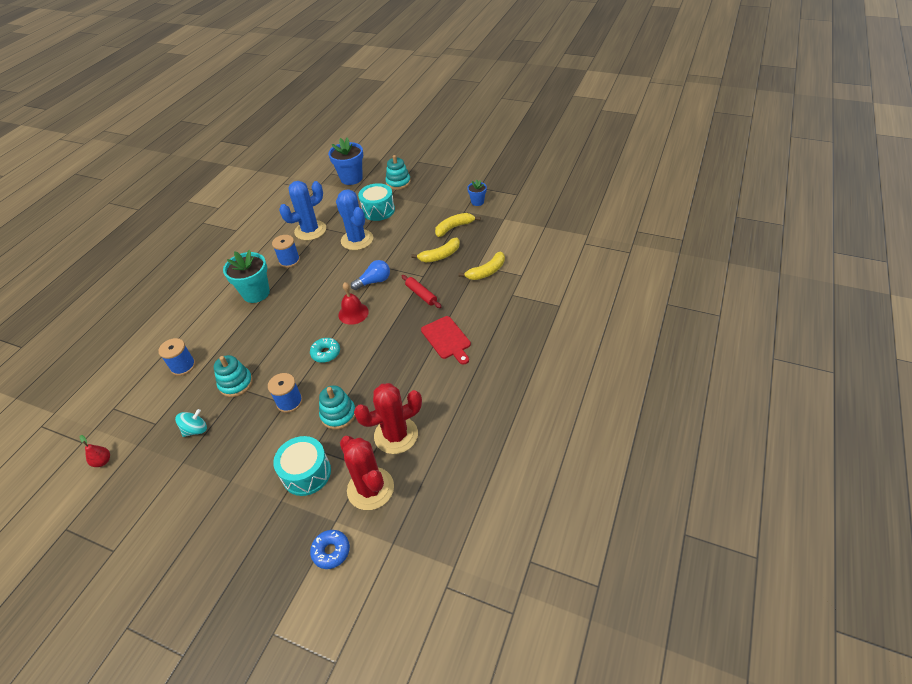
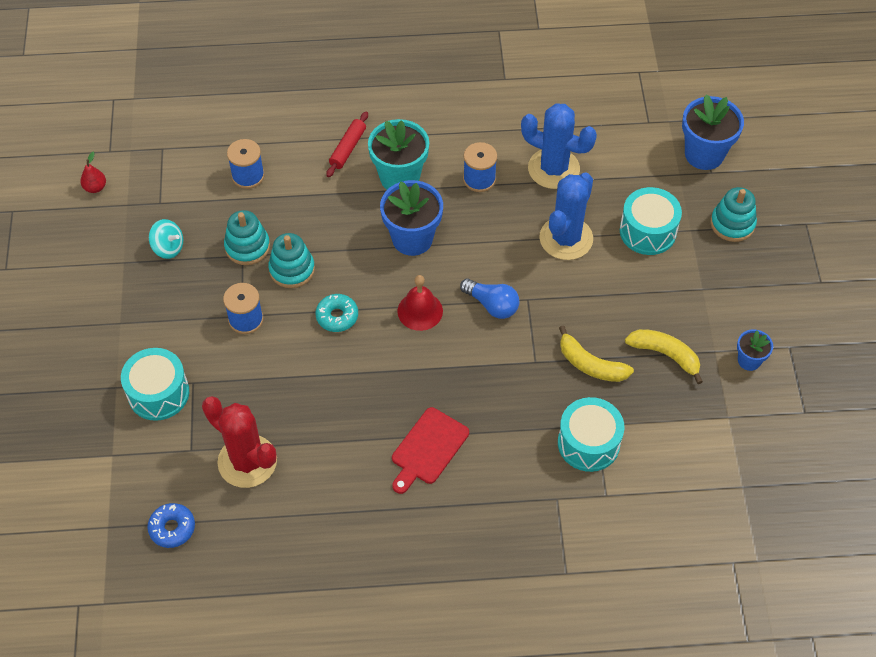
camera: 60 degrees right, 10 degrees up
blue donut [310,530,350,569] -> blue donut moved to [147,503,195,548]
turquoise stacking toy [319,385,355,430] -> turquoise stacking toy moved to [268,233,315,288]
red cactus [340,436,394,510] -> none
red rolling pin [402,275,441,308] -> red rolling pin moved to [326,111,368,177]
yellow banana [458,252,505,280] -> turquoise drum [558,397,624,472]
none -> blue flower pot [380,180,443,256]

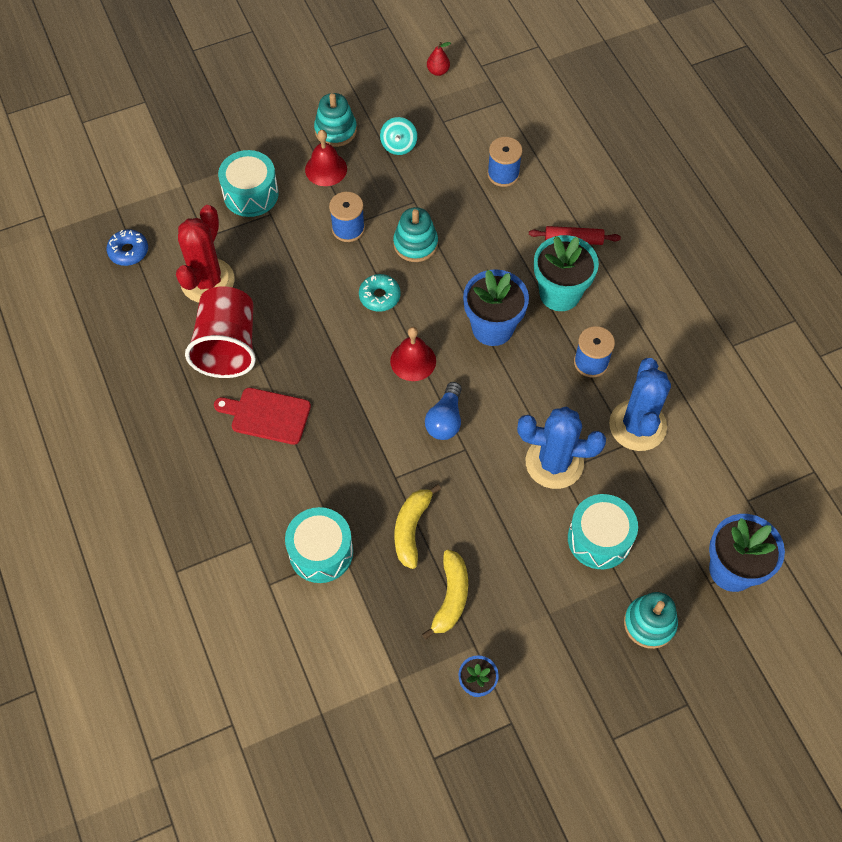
camera: 70 degrees right, 5 degrees up
turquoise stacking toy [224,210,270,265] -> turquoise stacking toy moved to [314,93,357,147]
none -> red cup [185,286,256,378]
none -> red bell [305,130,347,186]

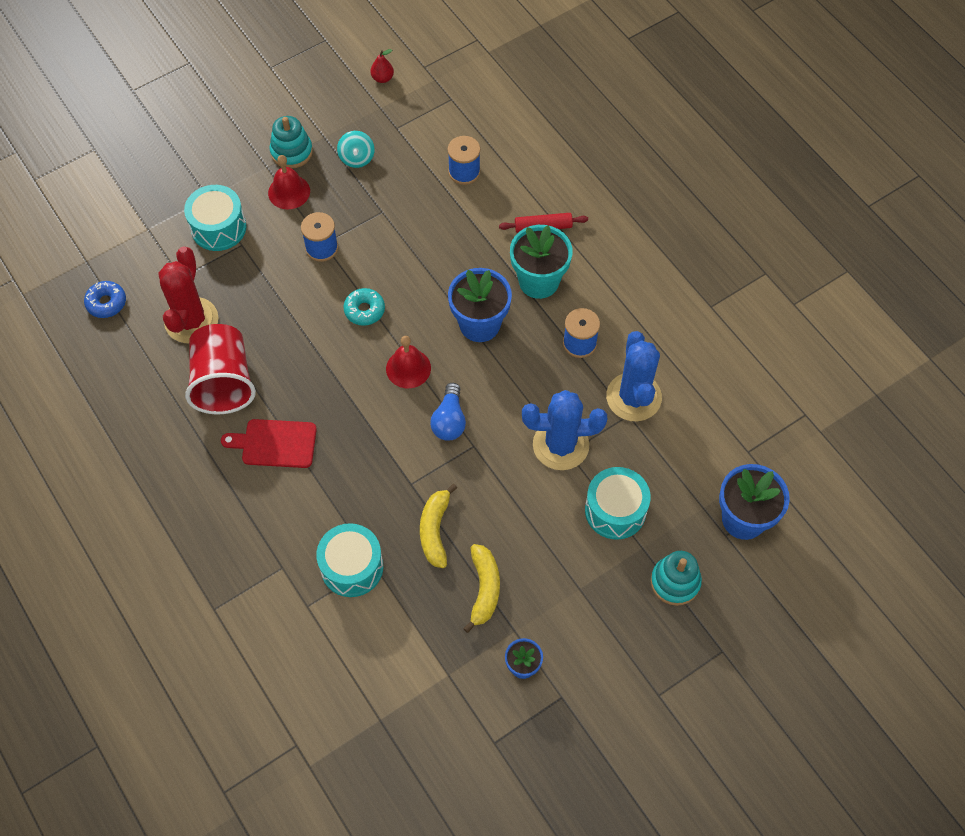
camera: 10 degrees left, 0 degrees up
turquoise stacking toy [393,207,438,262] -> none

